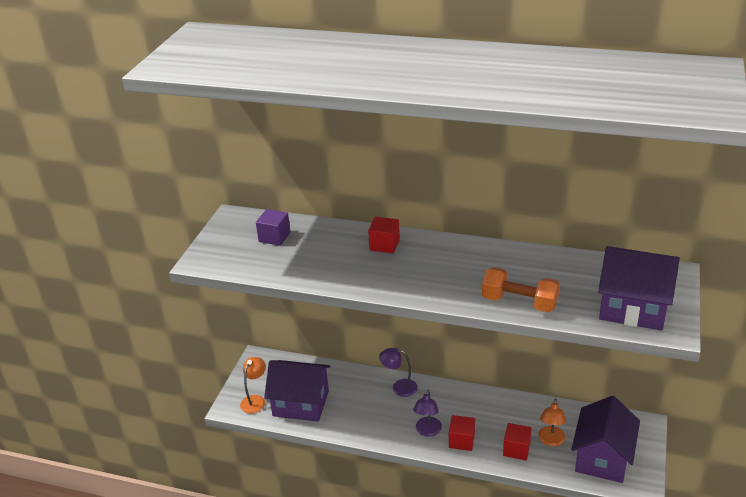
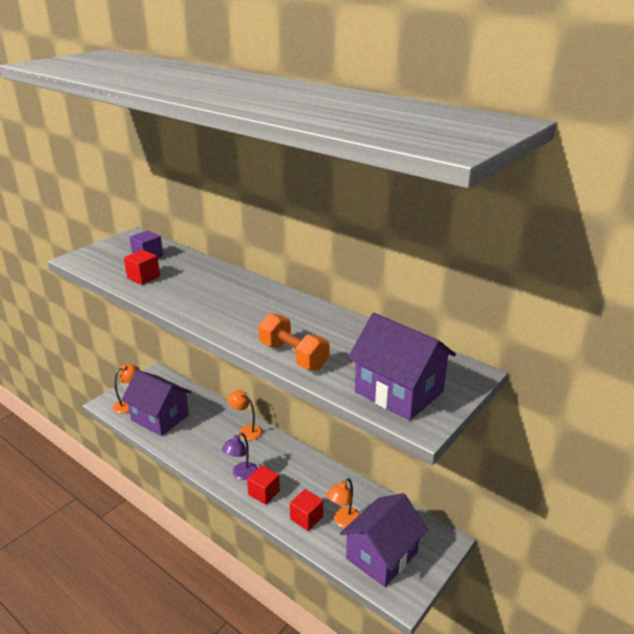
camera: 20 degrees right, 5 degrees down
red cube [368,217,400,253] -> red cube moved to [124,250,160,285]
purple lamp [379,348,418,397] -> orange lamp [228,390,262,440]

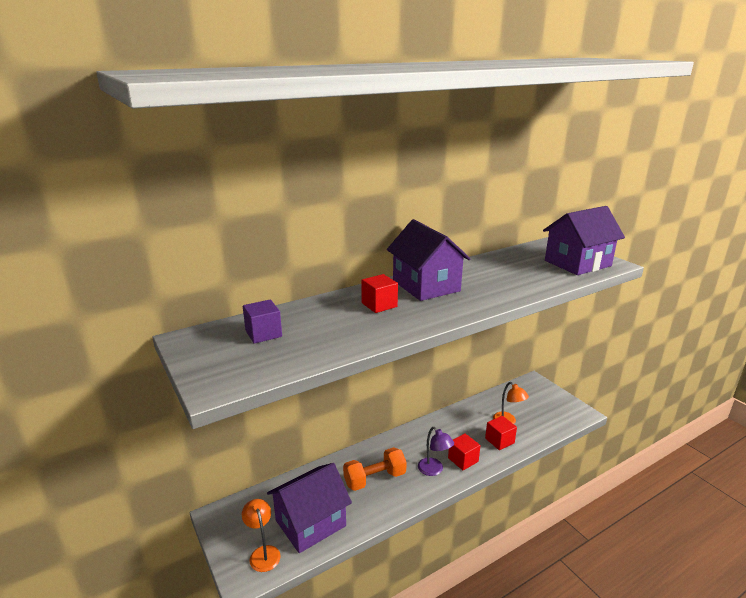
camera: 70 degrees left, 5 degrees down
red cube [124,250,160,285] -> red cube moved to [361,274,398,313]
orange lamp [228,390,262,440] -> none
orange dumbbell [258,313,330,370] -> orange dumbbell moved to [343,447,407,491]
purple house [340,493,428,587] -> purple house moved to [387,219,471,301]

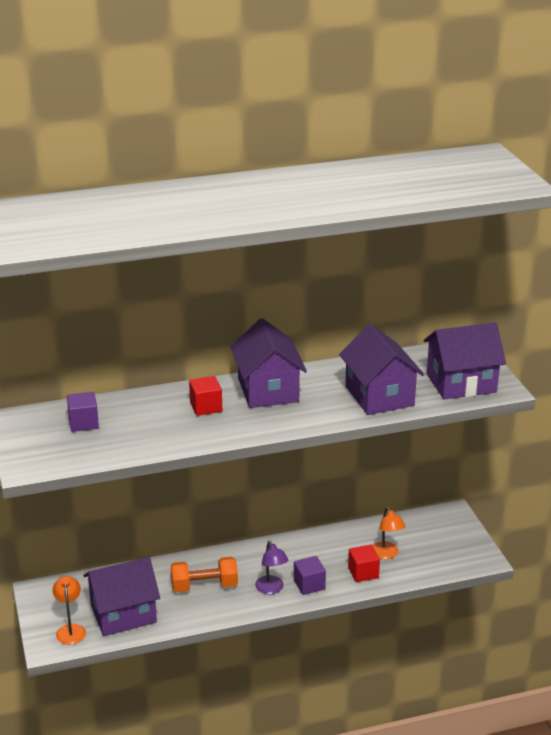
camera: 15 degrees right, 5 degrees up
red cube [448,433,480,471] -> purple cube [294,556,326,595]
none -> purple house [339,324,424,415]

